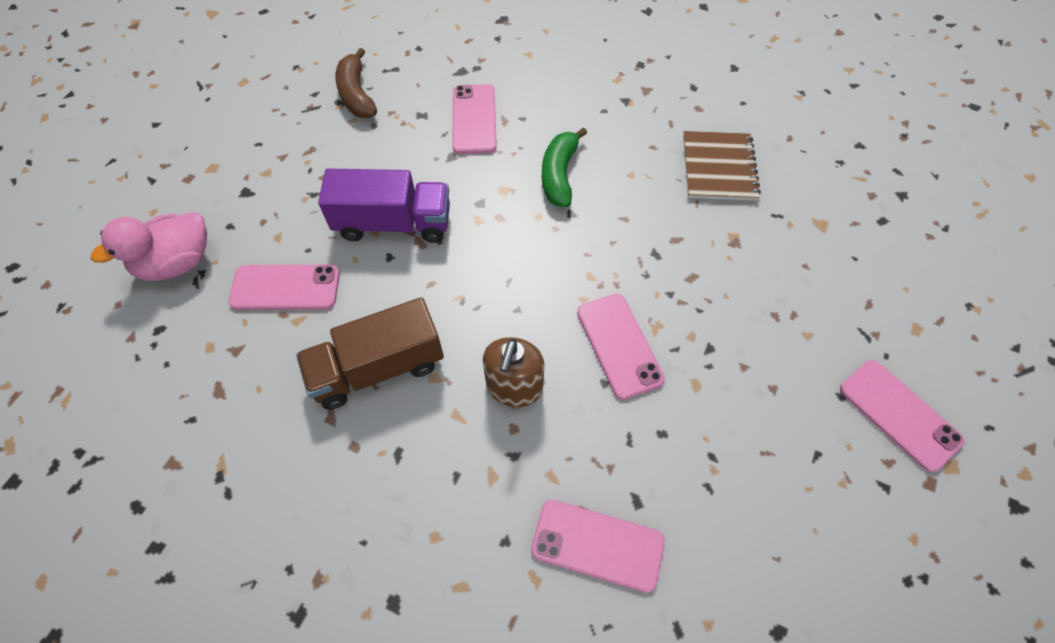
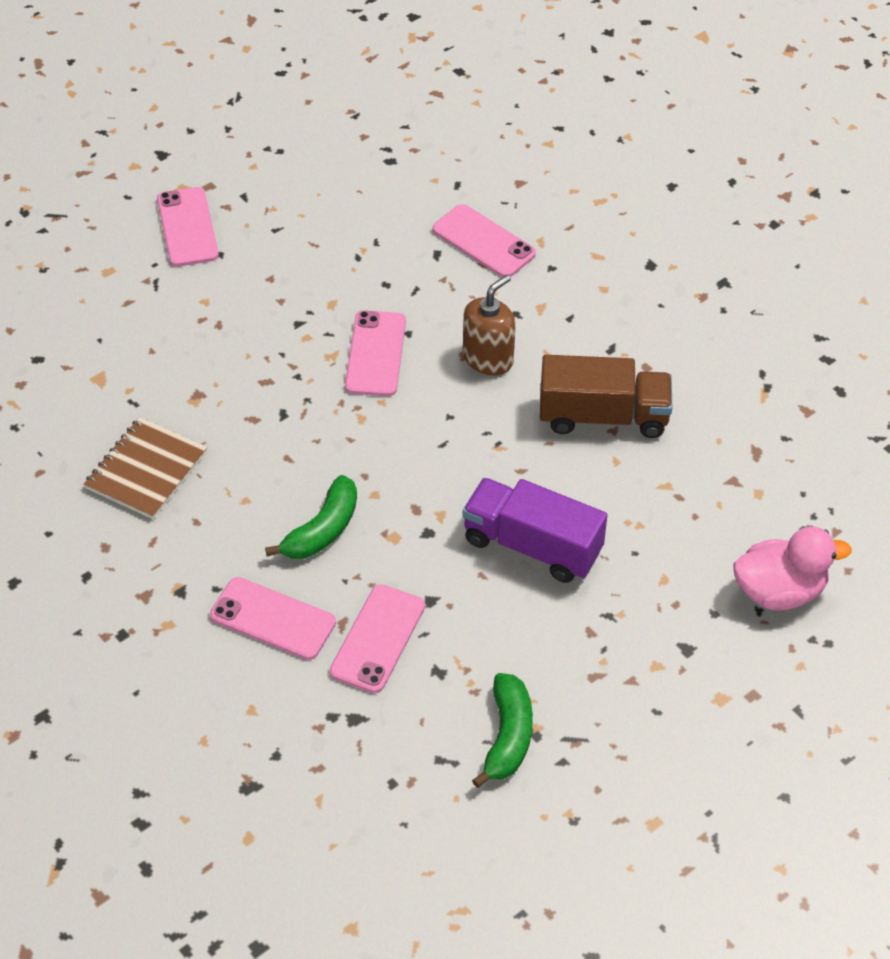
camera: 155 degrees left, 10 degrees down
pink phone [229,265,340,310] -> pink phone moved to [210,577,336,660]
brown banana [335,48,377,118] -> green banana [472,673,533,788]

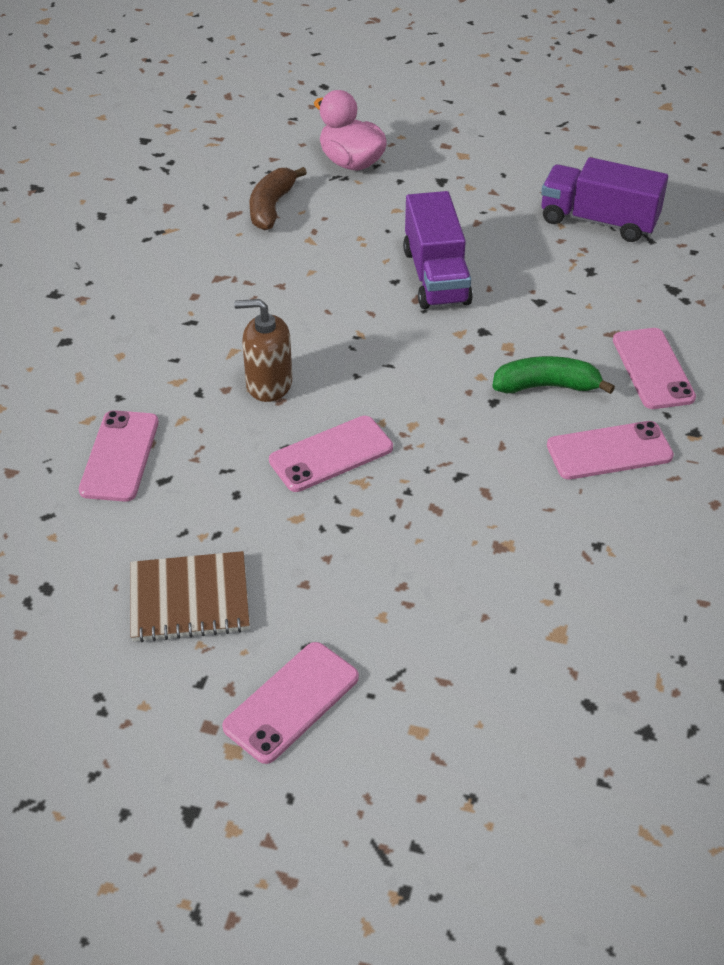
camera: 125 degrees left, 5 degrees down
brown notebook [84,417,208,519] -> brown notebook moved to [130,551,250,642]
pink phone [330,584,425,693] -> pink phone moved to [547,421,674,480]
green banana [472,673,533,788] -> purple truck [541,157,668,242]
brown truck [540,355,672,438] -> none
none -> brown banana [249,167,307,230]

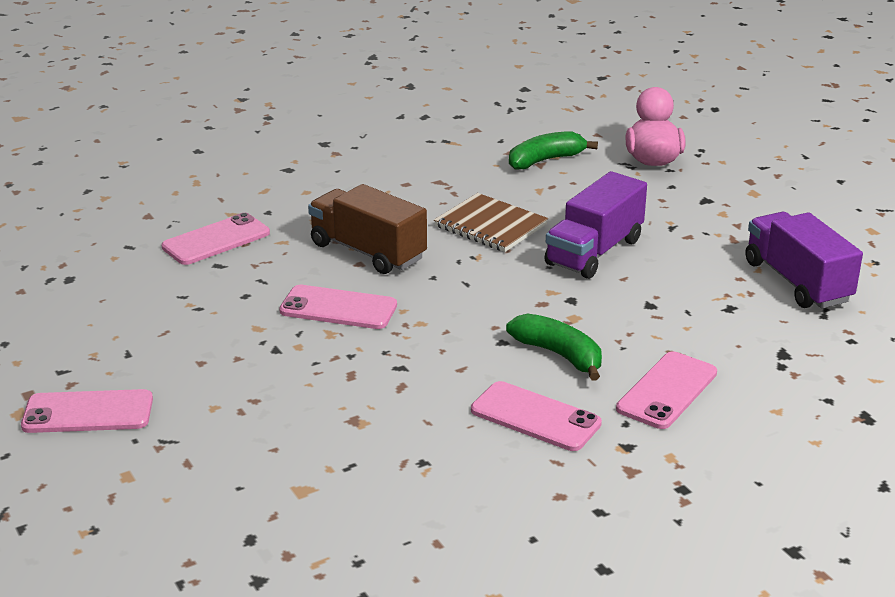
camera: 45 degrees right, 15 degrees down
brown notebook [130,551,250,642] -> brown notebook moved to [434,193,548,252]
brown soap dispenser [234,299,292,402] -> brown truck [308,184,427,274]
brown banana [249,167,307,230] -> green banana [509,131,598,170]

